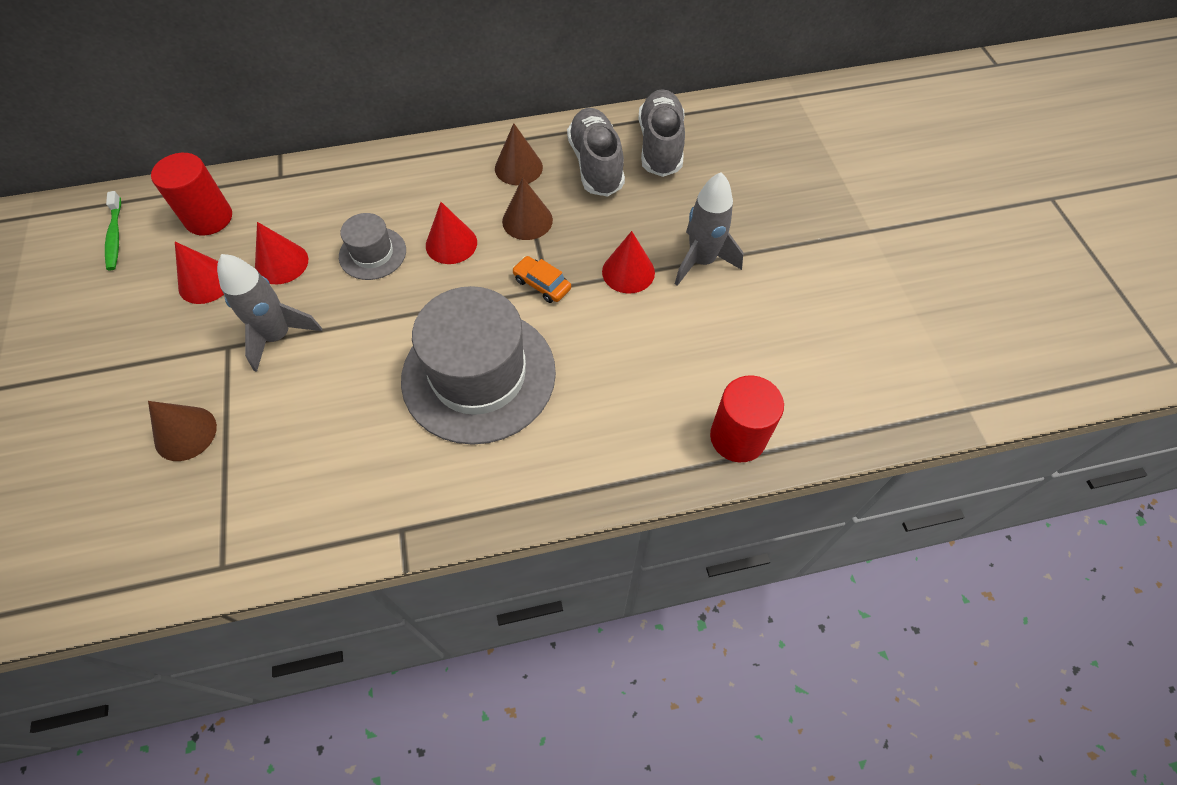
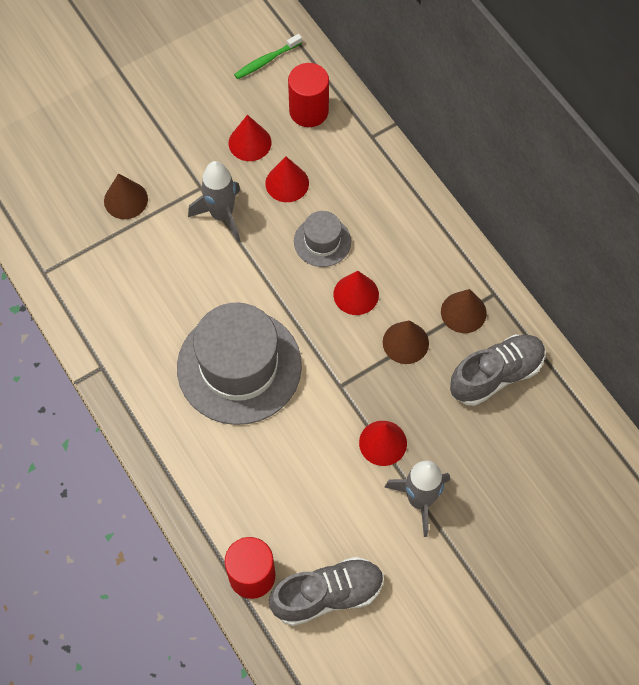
camera: 70 degrees right, 5 degrees up
orange car [512,256,571,303] -> none
grey shoe [638,89,685,177] -> grey shoe moved to [269,557,384,626]

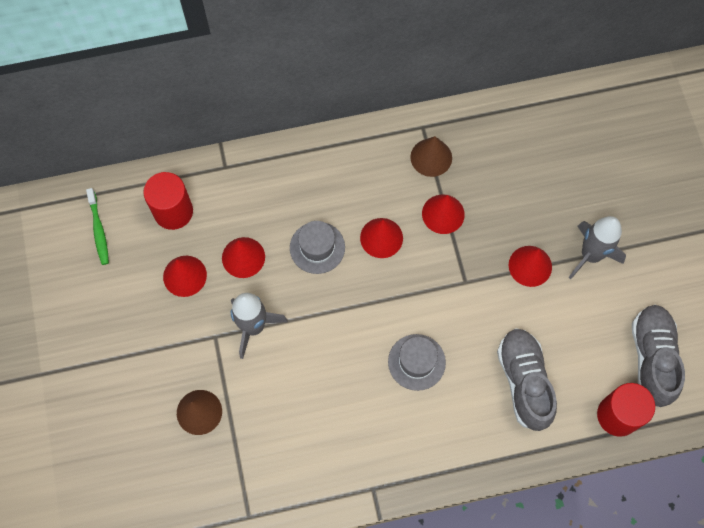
camera: 70 degrees left, 5 degrees up
grey hat [177,302,302,425] -> grey hat [388,334,446,391], size x0.48
brown cone [383,320,429,364] -> red cone [422,194,465,234]
grey shoe [450,335,546,406] -> grey shoe moved to [497,328,557,431]

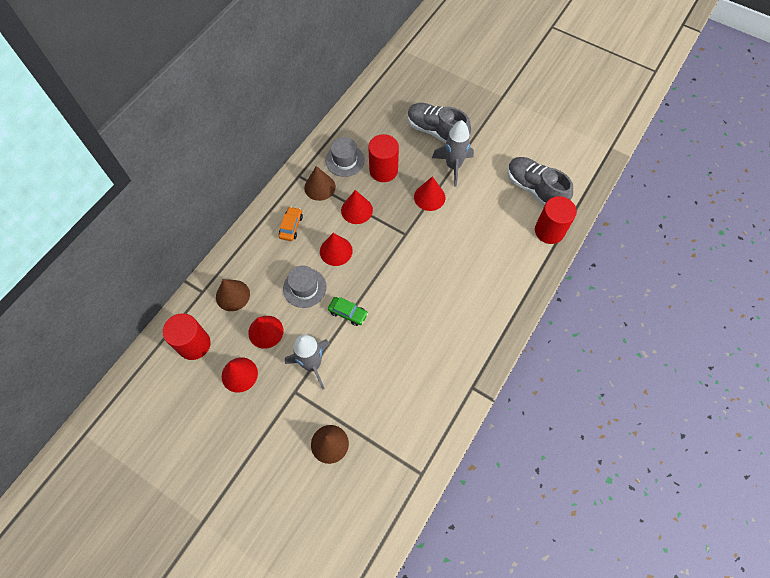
camera: 45 degrees left, 5 degrees down
green toothbrush [86,188,109,265] -> none
grey hat [388,334,446,391] -> grey hat moved to [325,137,365,177]
grey shoe [497,328,557,431] -> grey shoe moved to [407,103,471,144]
none -> brown cone [216,279,250,311]
none -> orange car [279,207,303,241]
none -> green car [328,297,368,326]
none -> red cylinder [368,134,399,182]

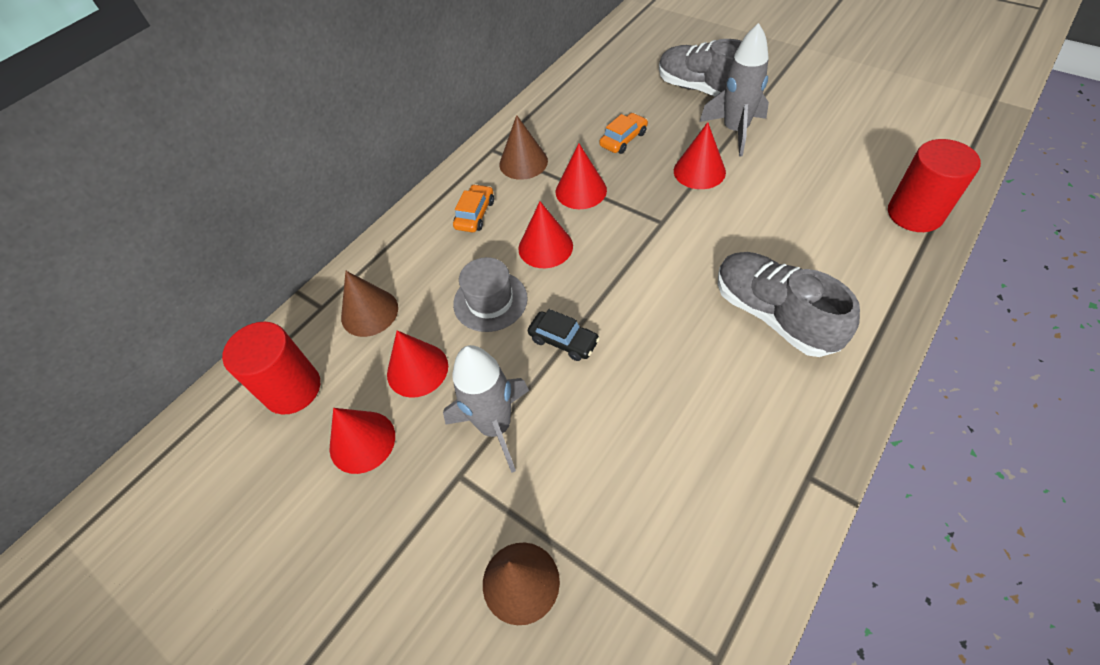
camera: 10 degrees right, 10 degrees down
grey hat [325,137,365,177] -> none
green car [328,297,368,326] -> black car [528,309,600,361]
red cylinder [368,134,399,182] -> orange car [599,113,648,154]
grey shoe [508,157,573,206] -> grey shoe moved to [718,252,860,357]

